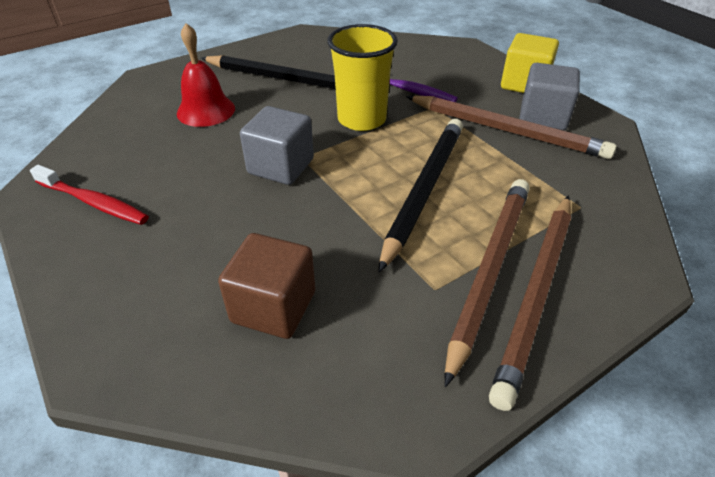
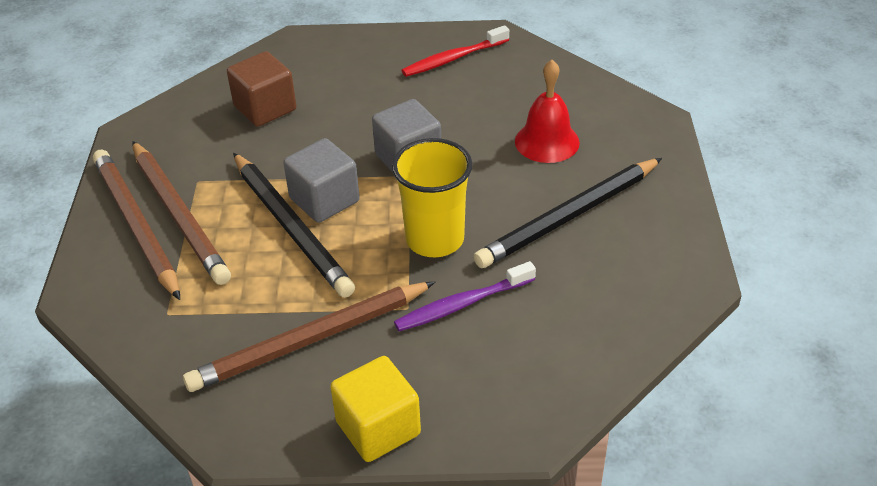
camera: 125 degrees right, 0 degrees up
grey cube [519,63,580,131] -> grey cube moved to [283,138,360,223]

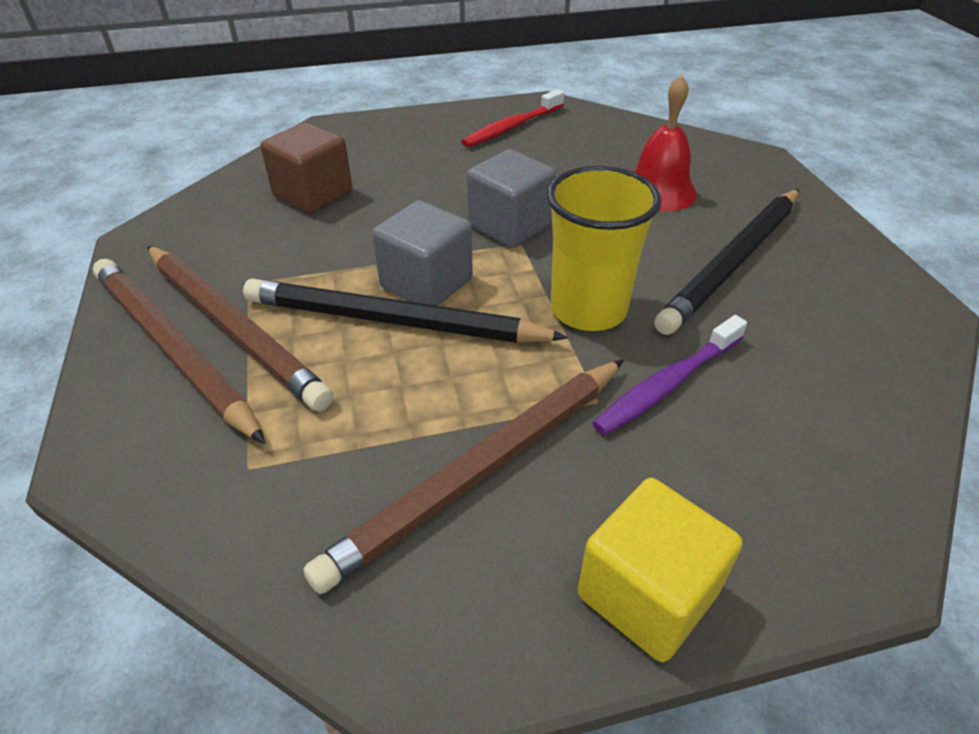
camera: 15 degrees left, 0 degrees up
black pencil [233,153,355,297] -> black pencil turned 150 degrees clockwise [243,279,568,343]

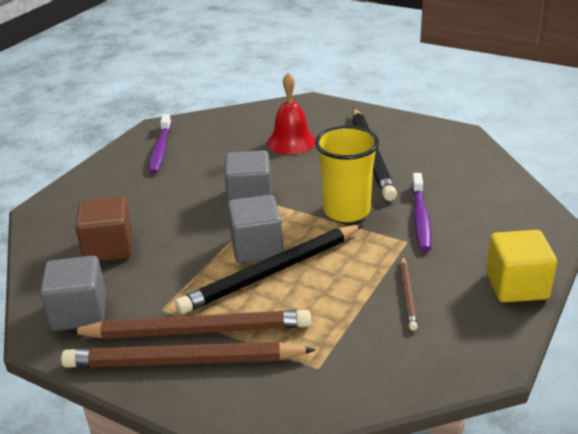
camera: 45 degrees left, 10 degrees down
brown pencil [303,359,624,594] -> brown pencil [400,256,418,331], size x0.48
red toothbrush [461,89,564,147] -> purple toothbrush [149,114,171,174]
none -> grey cube [40,255,106,331]

